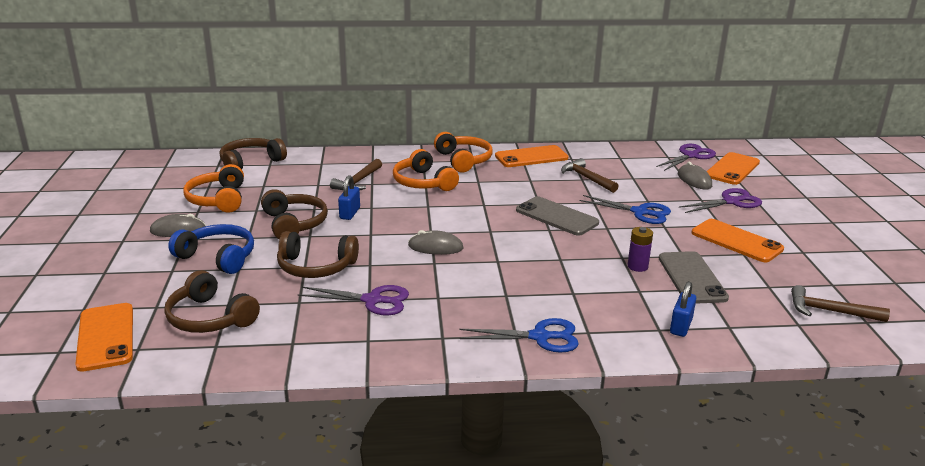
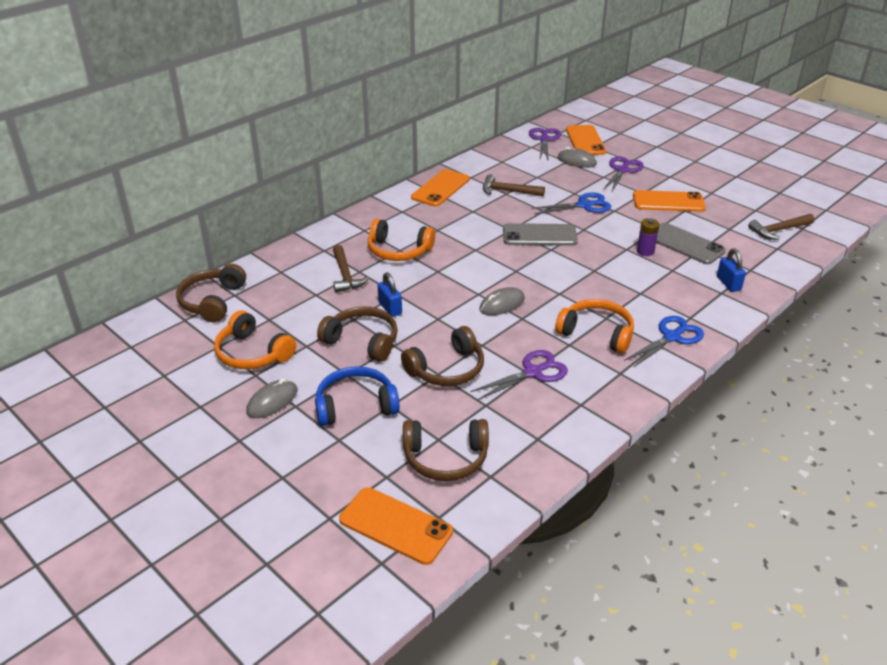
camera: 40 degrees left, 10 degrees up
orange headphones [434,132,493,172] -> orange headphones moved to [555,299,634,353]

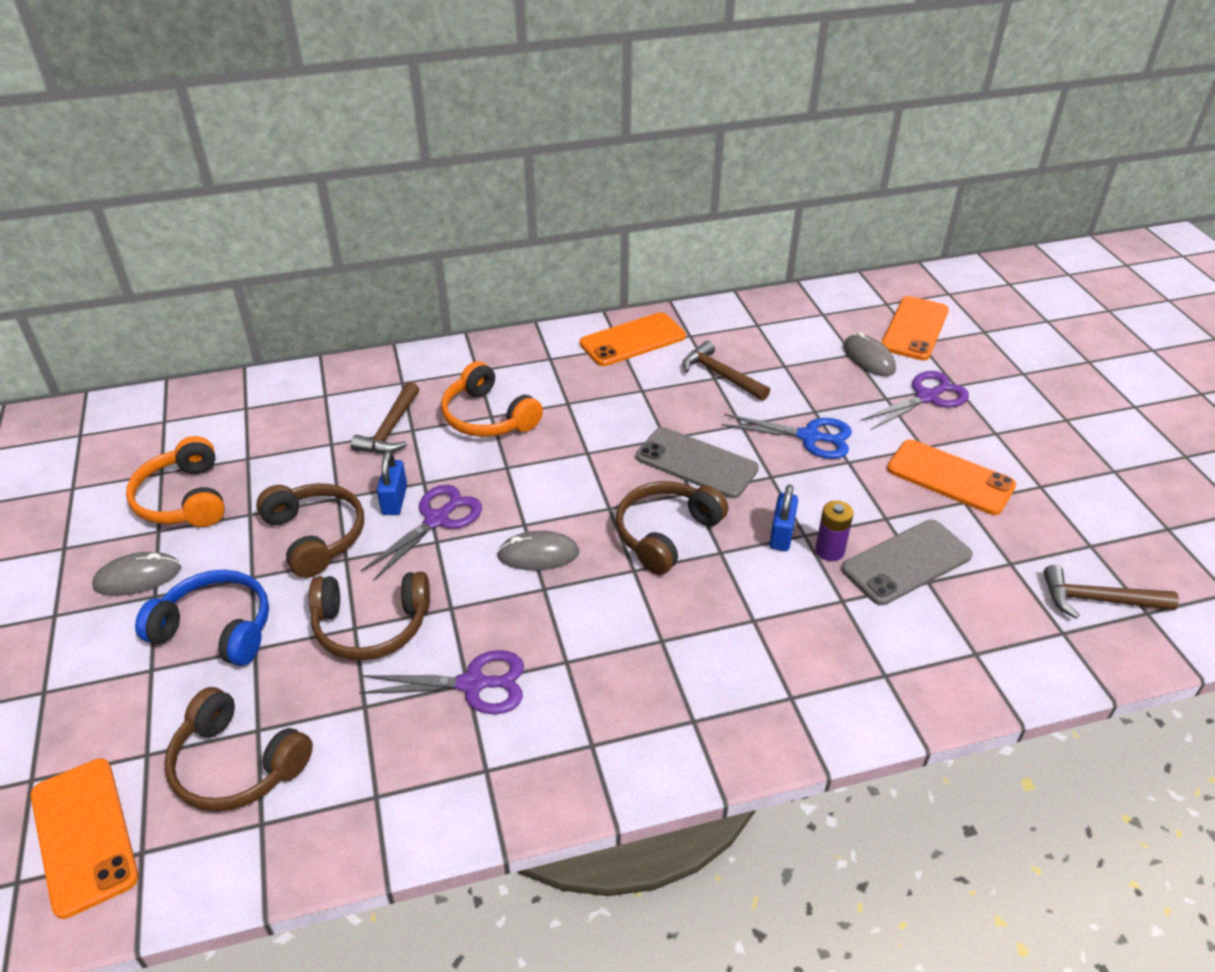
camera: 30 degrees right, 5 degrees up
brown headphones [176,264,246,322] -> brown headphones moved to [616,481,728,575]
purple scissors [529,128,561,160] -> purple scissors moved to [361,485,482,581]
orange headphones [555,299,634,353] -> none
blue scissors [624,316,704,368] -> none
grey phone [656,223,726,264] -> grey phone turned 75 degrees clockwise [842,520,973,605]
blue padlock [717,249,746,292] -> blue padlock moved to [769,484,798,551]

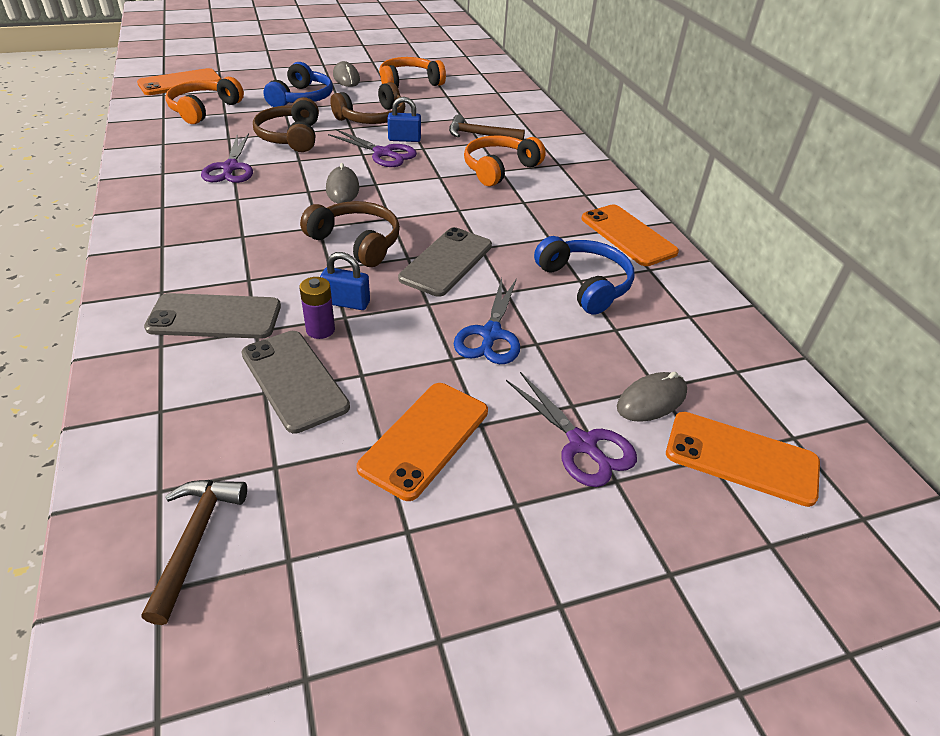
camera: 85 degrees right, 0 degrees up
brown headphones [164,687,313,811] -> orange headphones [165,77,244,124]
brown hammer [682,341,770,401] -> blue headphones [534,236,635,315]
none -> grey phone [144,293,281,339]

